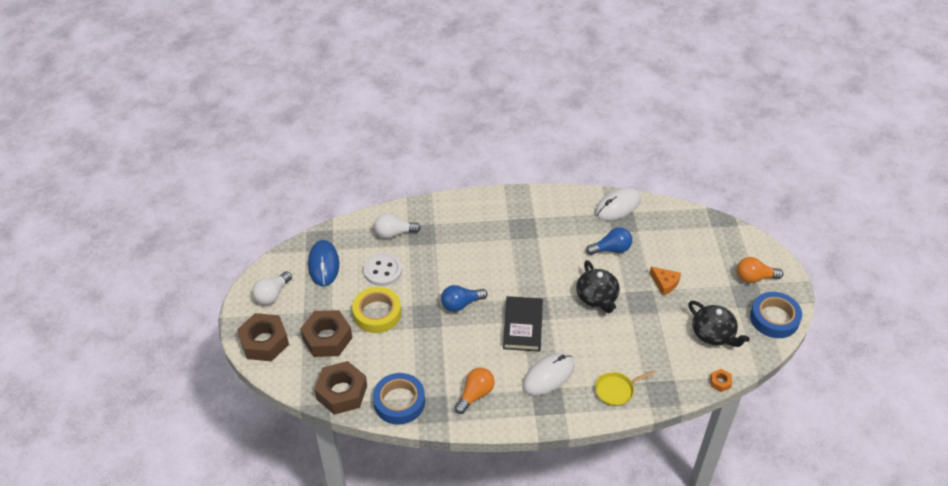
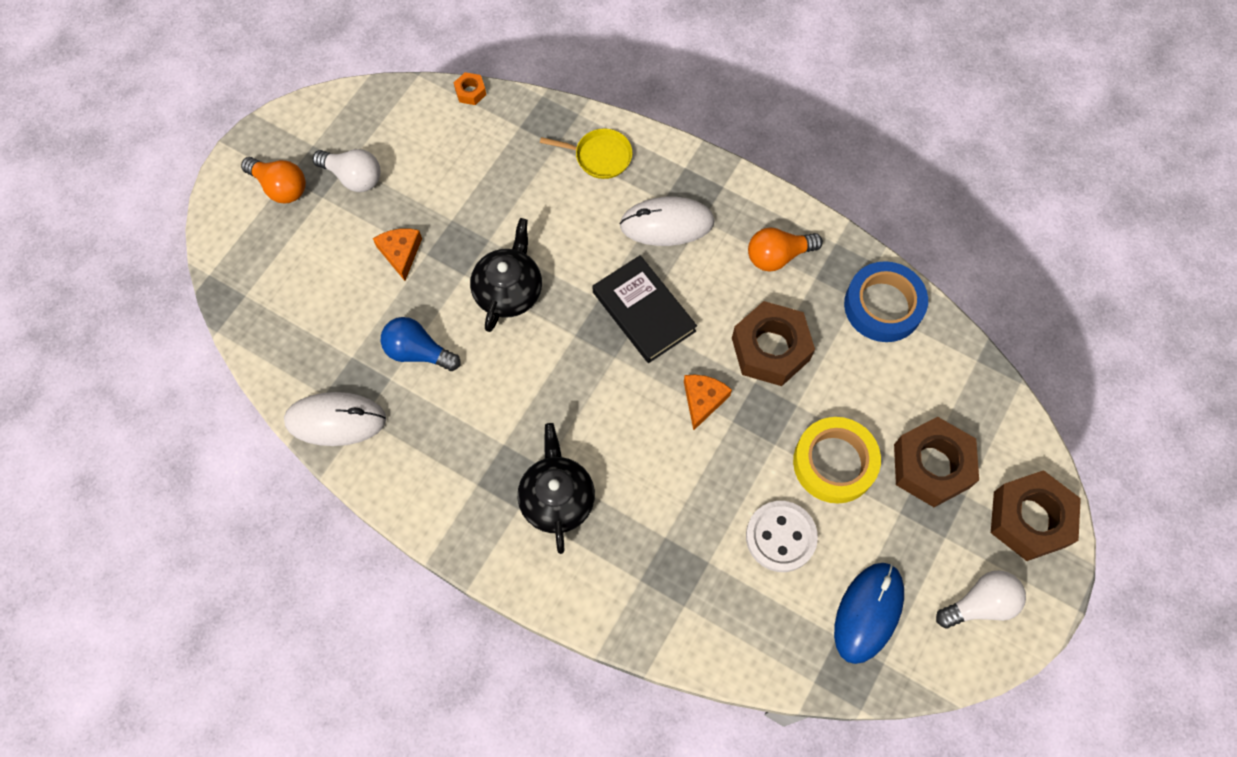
camera: 145 degrees left, 20 degrees up
brown nut [314,361,367,415] -> brown nut moved to [732,301,815,386]
white light bulb [374,213,421,239] -> white light bulb moved to [313,149,380,192]
blue light bulb [441,285,488,312] -> orange cheese [684,375,732,430]
black book [503,296,543,352] -> black book turned 75 degrees counterclockwise [593,255,697,363]
black teapot [688,301,750,347] -> black teapot moved to [518,423,595,554]
blue tape [750,292,802,338] -> none

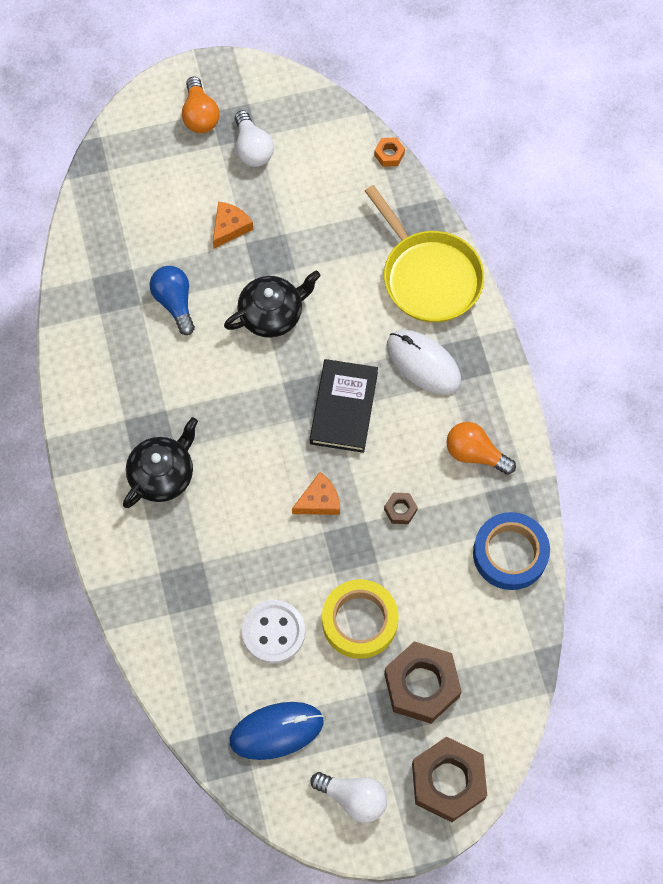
camera: 45 degrees right, 0 degrees up
white mouse [284,392,386,446] -> none
yellow pan [540,128,633,179] -> yellow pan [365,185,484,323], size x1.88
brown nut [732,301,815,386] -> brown nut [384,493,418,524], size x0.44

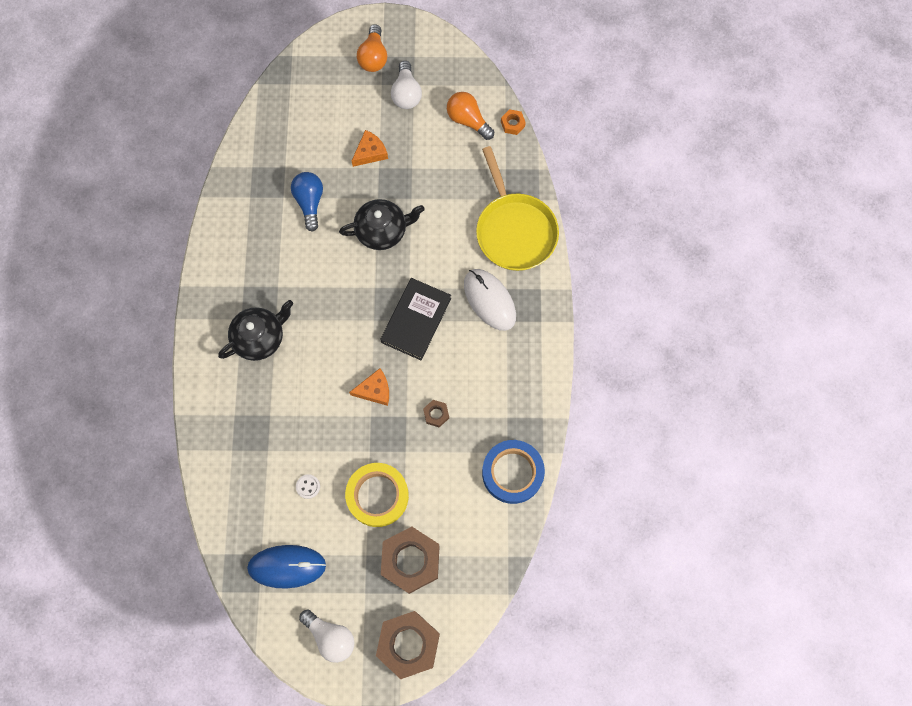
camera: 15 degrees right, 5 degrees up
white button [242,600,305,664] -> white button [296,474,320,499], size x0.47
orange light bulb [446,422,516,475] -> orange light bulb moved to [447,92,494,140]

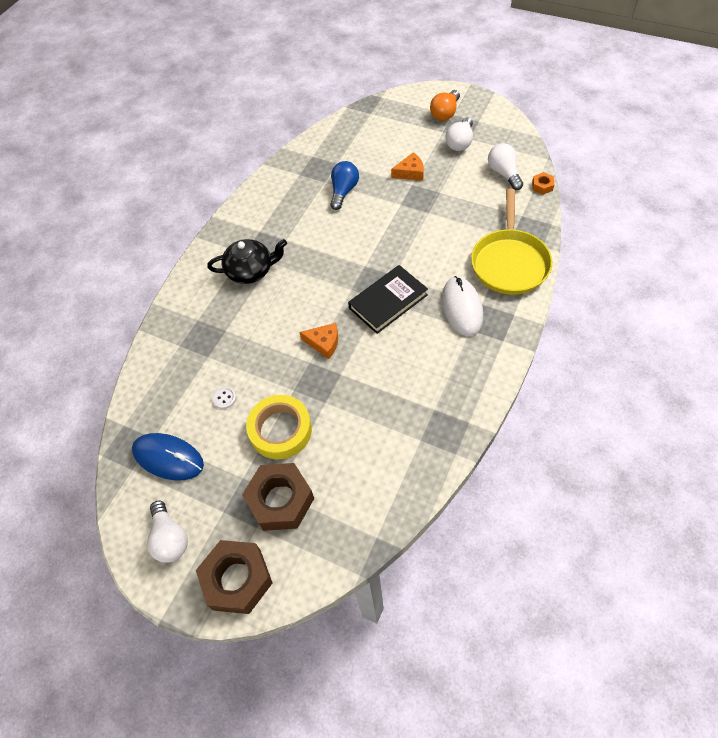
camera: 30 degrees right, 15 degrees down
black teapot [339,199,425,250] -> none
brown nut [423,400,449,427] -> none
orange light bulb [447,92,494,140] -> white light bulb [488,143,523,190]
blue tape [482,440,545,504] -> none

